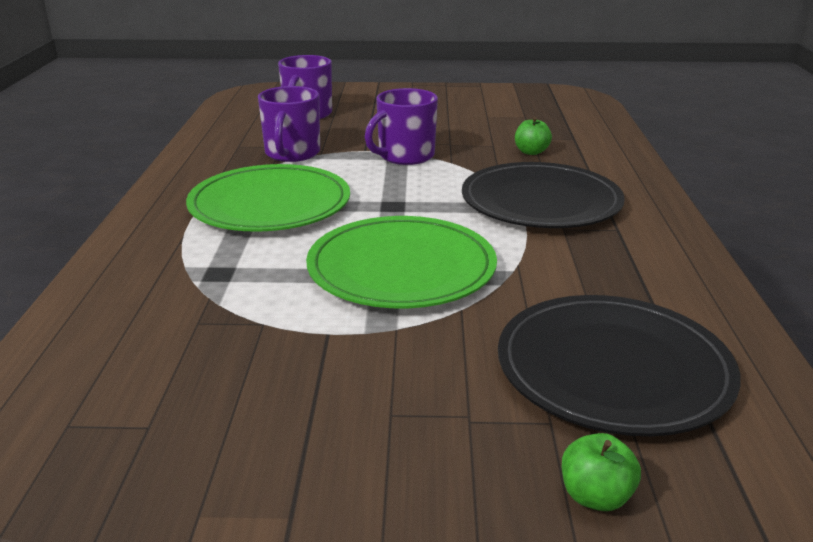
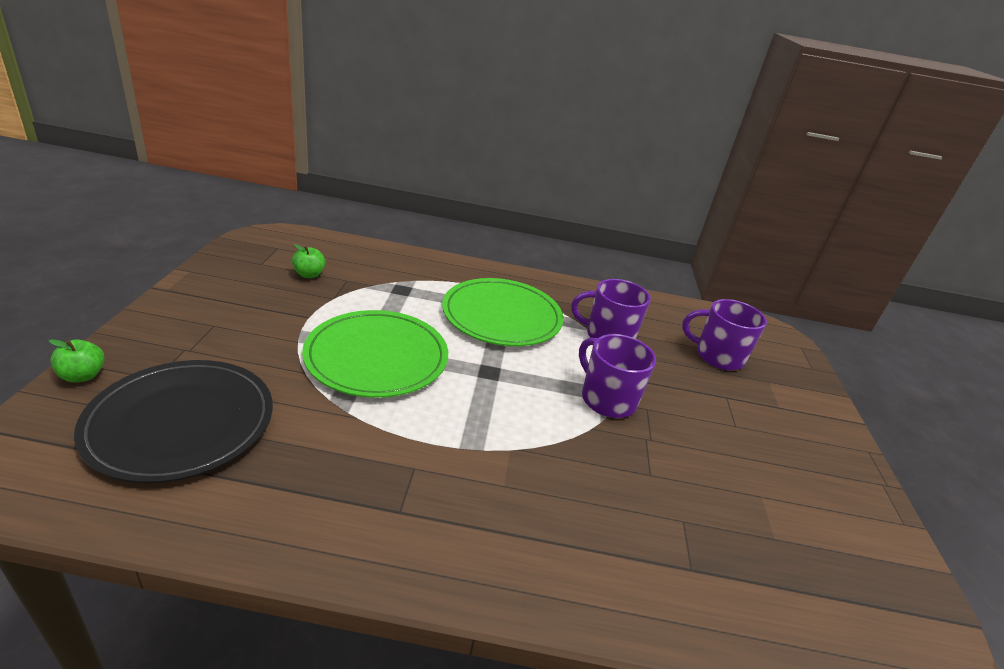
camera: 90 degrees right, 5 degrees up
black plate [462,162,625,228] -> none
green apple [515,117,552,155] -> green apple moved to [292,244,325,278]

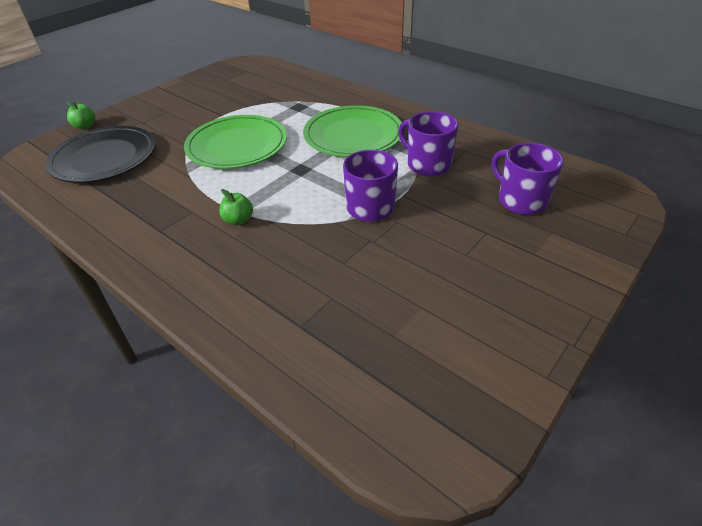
camera: 40 degrees right, 10 degrees up
green apple [292,244,325,278] -> green apple moved to [219,189,253,225]

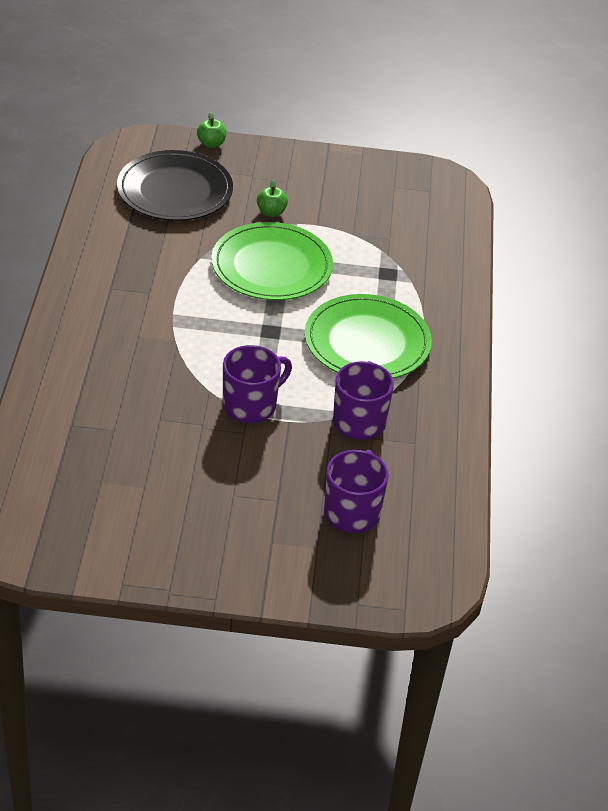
camera: 50 degrees right, 0 degrees up
green apple [219,189,253,225] -> green apple moved to [257,179,288,217]

